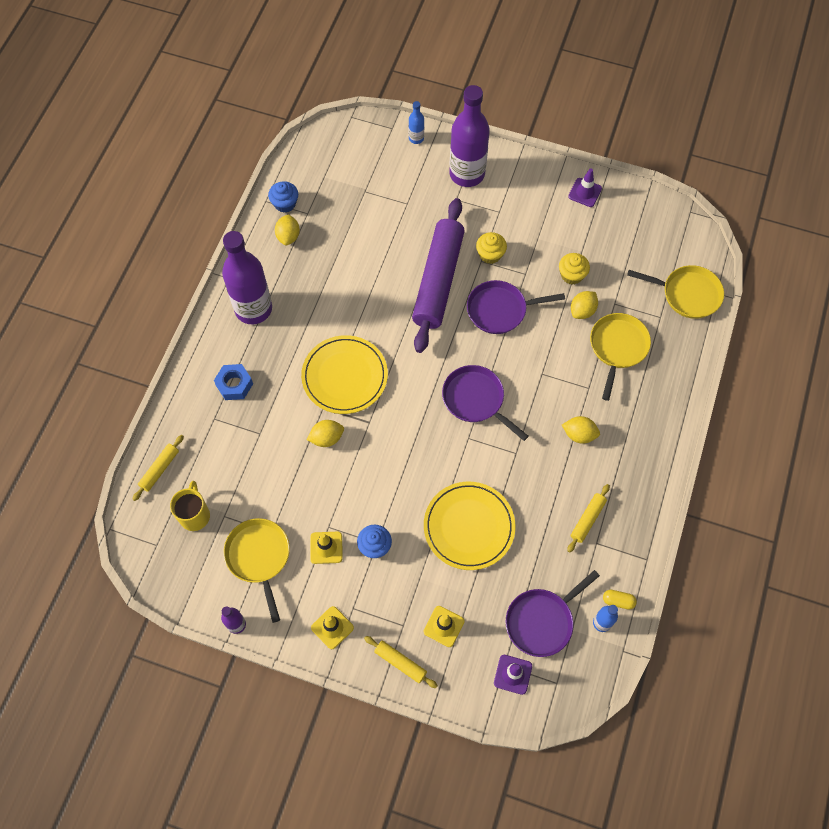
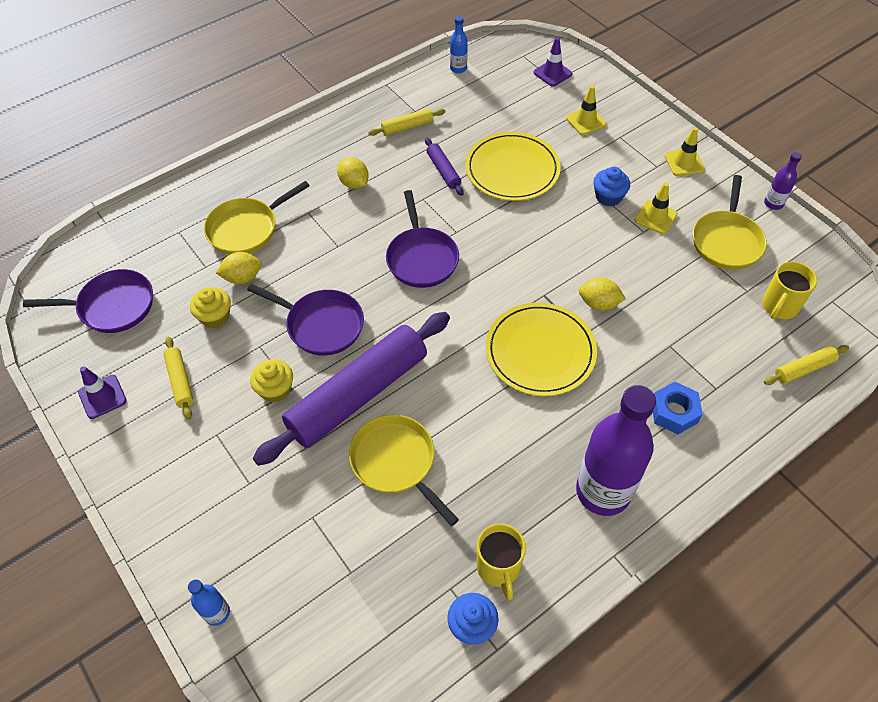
camera: 145 degrees left, 10 degrees down
yellow lemon [275,214,300,245] -> yellow mug [477,523,526,600]
yellow rolling pin [364,636,438,688] -> yellow rolling pin moved to [163,337,194,420]
purple bottle [449,85,490,187] -> none
purple pan [506,570,600,657] -> purple pan moved to [23,269,153,333]
yellow capsule [603,590,637,610] -> none
yellow pan [627,265,724,319] -> yellow pan moved to [349,415,459,526]
none -> purple rolling pin [425,138,464,196]

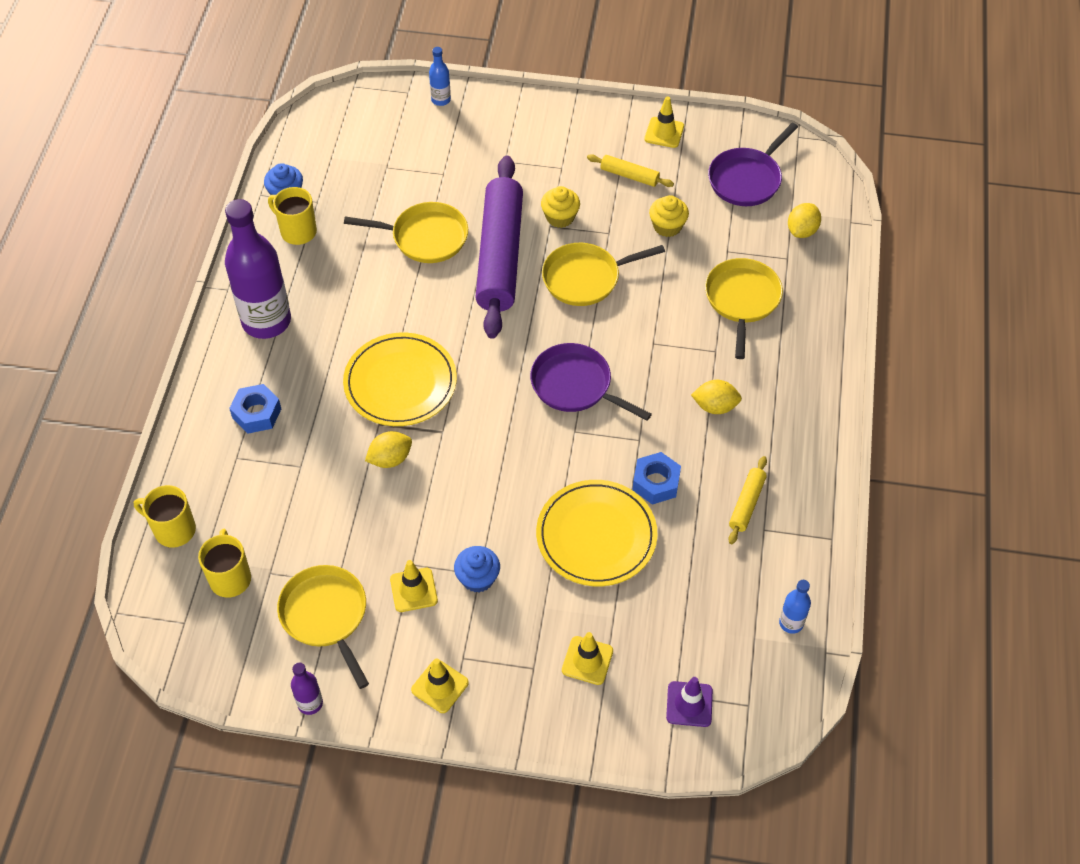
camera: 135 degrees right, 0 degrees up
purple traffic cone [78,366,127,419] -> yellow traffic cone [644,96,684,148]
yellow lemon [216,252,262,284] -> yellow lemon moved to [788,203,821,238]
purple pan [247,284,364,356] -> yellow pan [542,243,665,306]
purple rolling pin [425,138,464,196] -> blue nut [632,452,681,505]
yellow rolling pin [764,345,849,385] -> yellow mug [134,485,196,548]

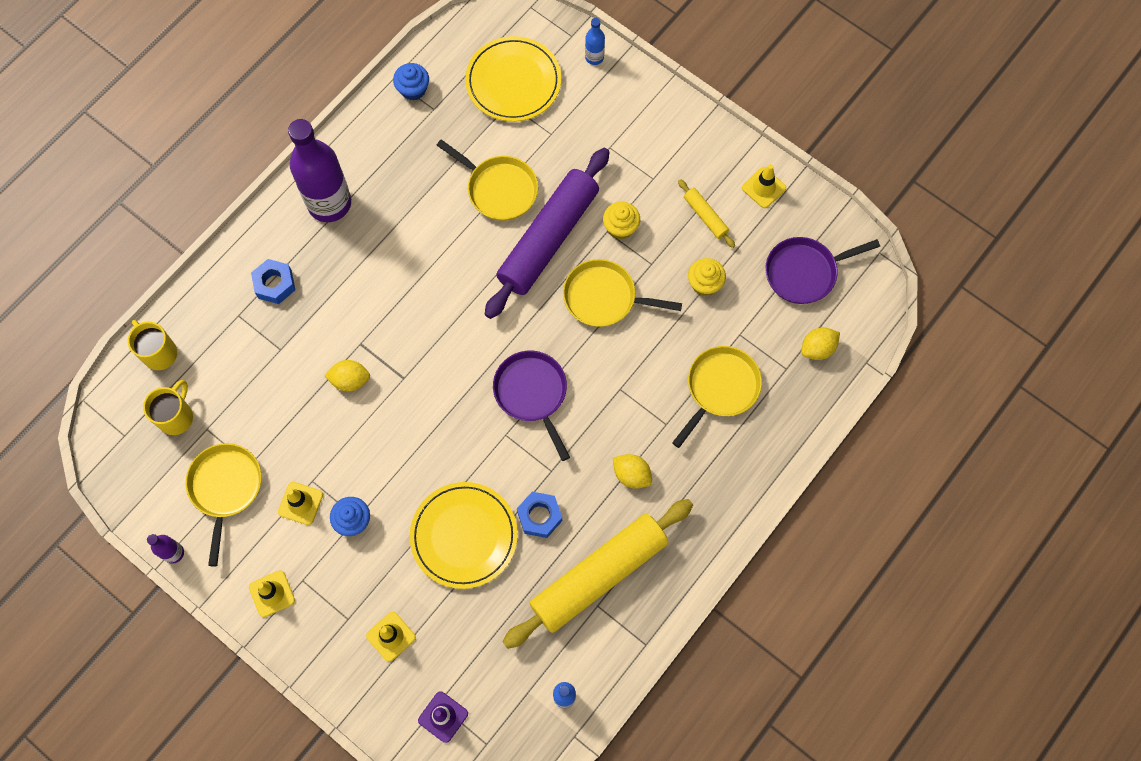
camera: 30 degrees right, 15 degrees up
yellow mug [268,187,317,245] -> none
yellow plate [343,333,457,426] -> yellow plate moved to [465,36,561,122]
yellow rolling pin [728,456,767,544] -> yellow rolling pin [503,499,693,649], size x2.38

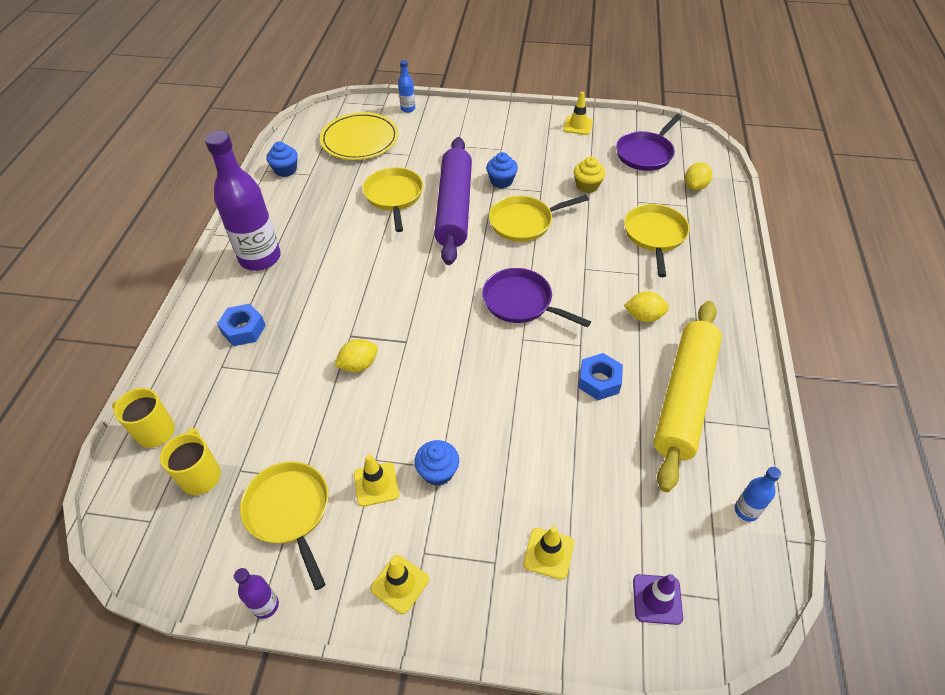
camera: 30 degrees left, 20 degrees down
yellow plate [410,482,518,589] -> none
yellow pan [437,139,538,221] -> yellow pan turned 105 degrees counterclockwise [363,167,423,232]
yellow cupcake [603,202,640,239] -> blue cupcake [486,152,518,188]
yellow rolling pin [678,179,735,248] -> none

